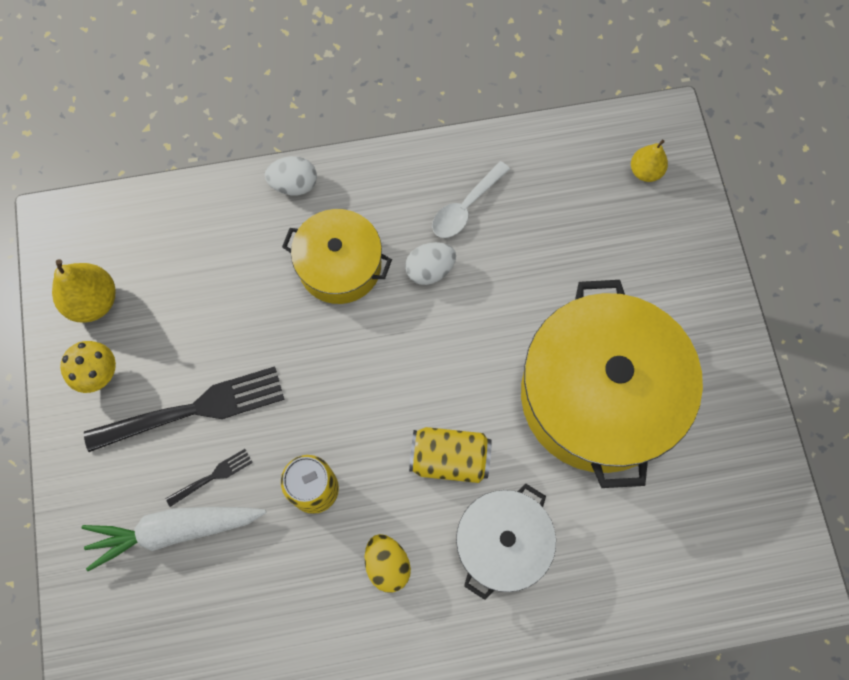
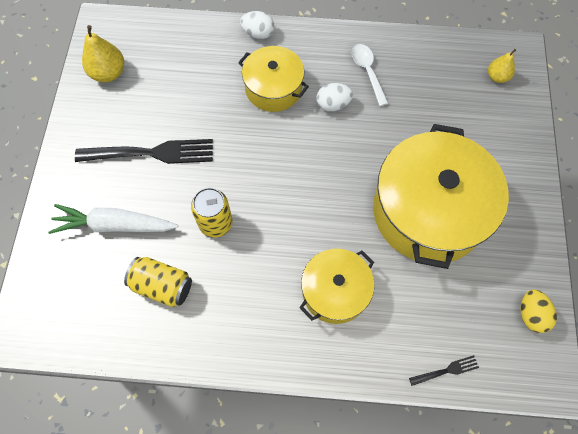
camera: 15 degrees right, 5 degrees down
yellow mushroom [60,341,116,393] -> none
black fork [165,449,253,507] -> black fork moved to [409,355,479,386]
yellow egg [365,534,411,593] -> yellow egg moved to [521,290,557,333]
yellow can [409,427,492,483] -> yellow can moved to [124,257,192,307]
white spoon [432,161,510,238] -> white spoon turned 105 degrees clockwise [352,44,389,106]
white pot [456,484,556,600] -> yellow pot [300,249,375,324]

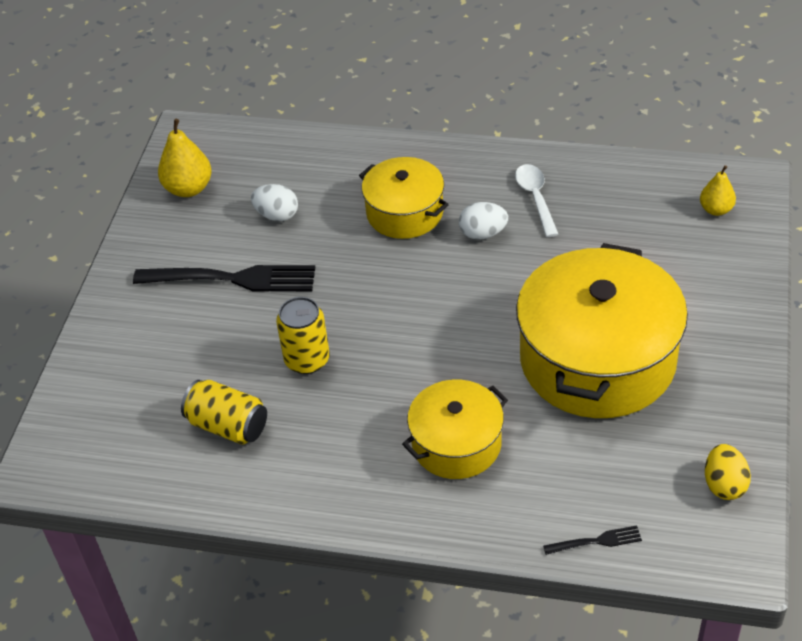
camera: 10 degrees right, 20 degrees down
white carrot [48,204,178,234] -> none
white egg [240,11,275,39] -> white egg moved to [251,184,298,221]

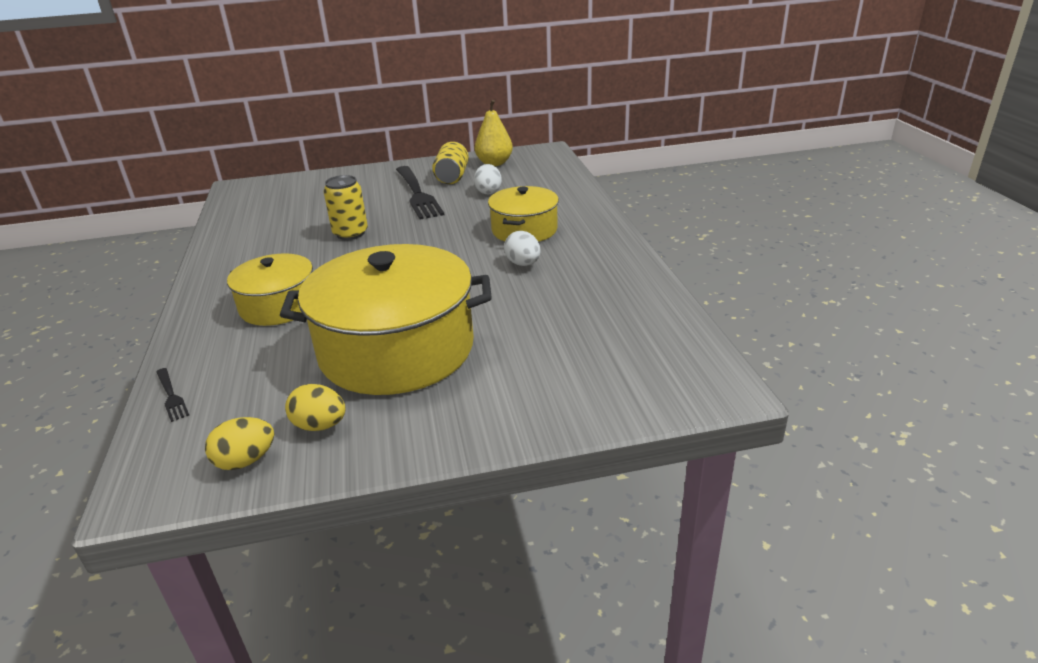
camera: 65 degrees right, 15 degrees down
yellow can [181,380,267,445] -> yellow can moved to [432,142,469,184]
white spoon [515,164,558,237] -> none
yellow pear [700,165,736,216] -> none
none -> yellow egg [285,384,346,431]

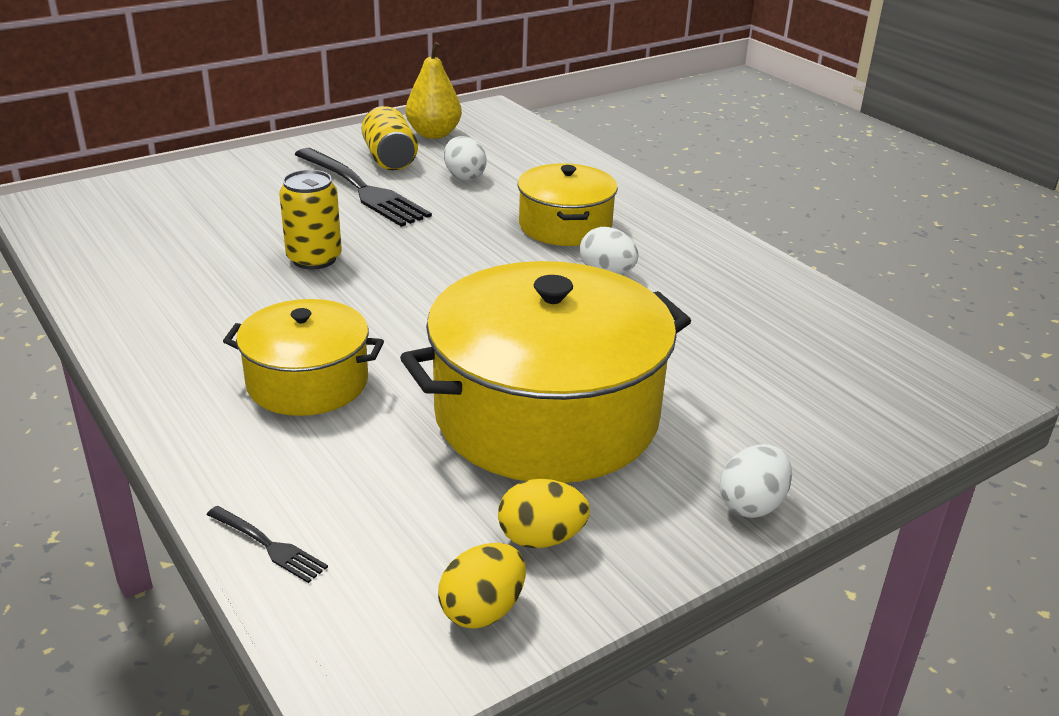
camera: 25 degrees left, 0 degrees up
none -> white egg [720,444,792,518]

